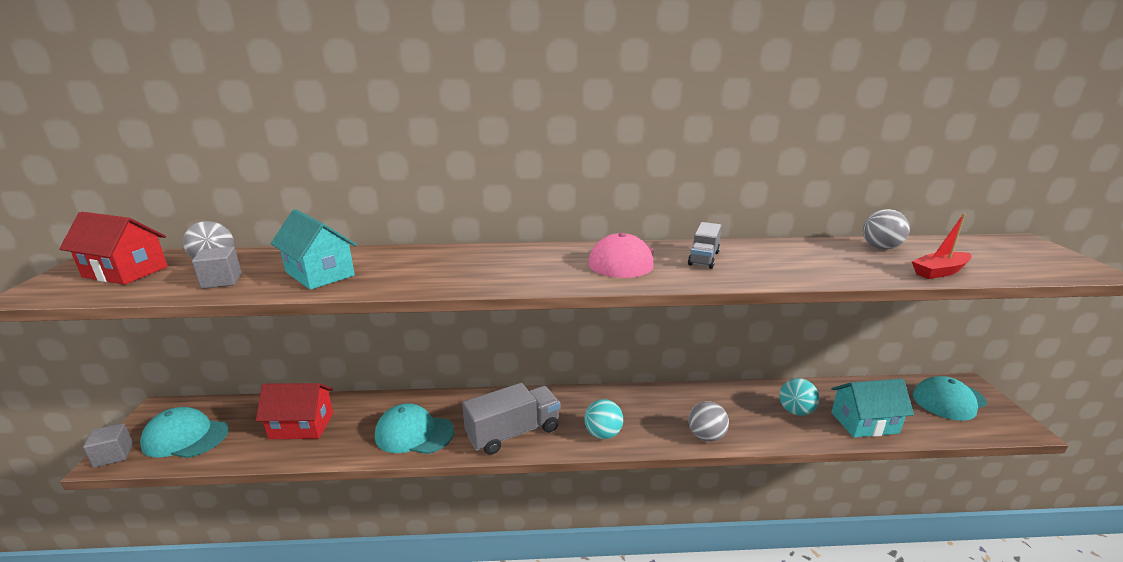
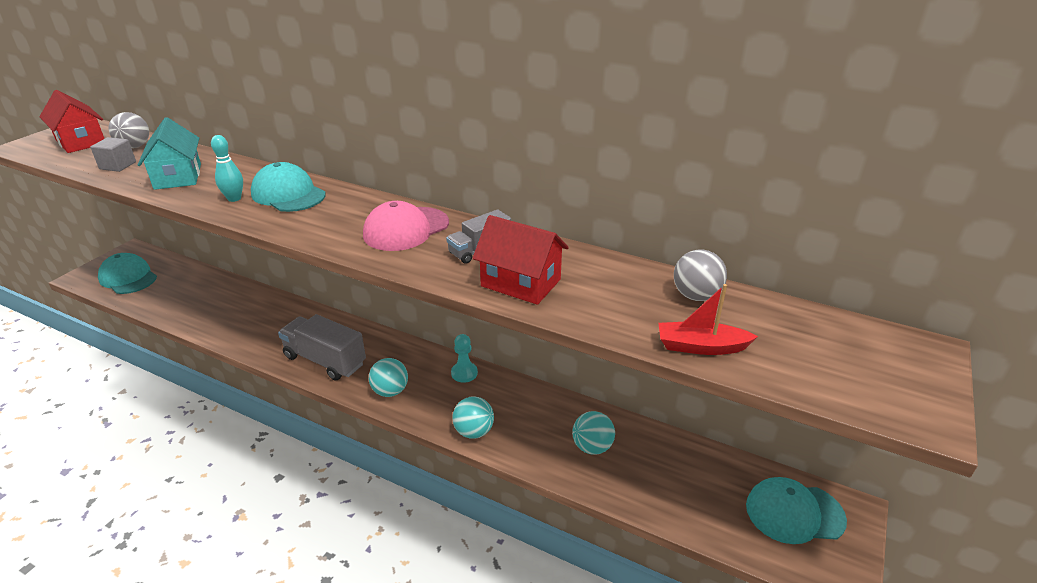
camera: 30 degrees right, 10 degrees up
grey cube [83,423,133,468] -> none
red house [256,383,333,439] -> red house moved to [472,215,569,305]
turquoise cap [375,403,454,454] -> turquoise cap moved to [251,162,326,212]
grey truck [462,383,560,455] -> grey truck turned 150 degrees counterclockwise [278,314,366,381]
grey ball [688,401,729,442] -> turquoise ball [452,397,494,438]
turquoise house [831,379,914,438] -> none
none -> turquoise bowling pin [211,135,243,202]
none -> turquoise pawn [451,334,478,383]

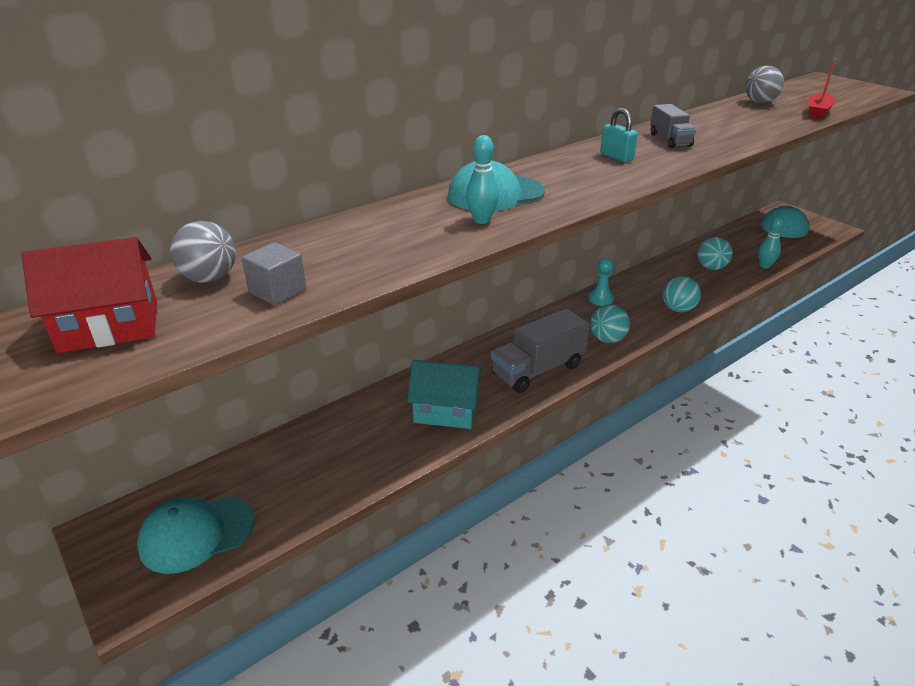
camera: 65 degrees left, 0 degrees up
turquoise house [138,117,201,190] -> turquoise house moved to [407,360,482,429]
pink cap [363,201,449,251] -> turquoise padlock [600,108,638,163]
red house [472,215,569,305] -> none
none -> turquoise bowling pin [758,216,784,269]

